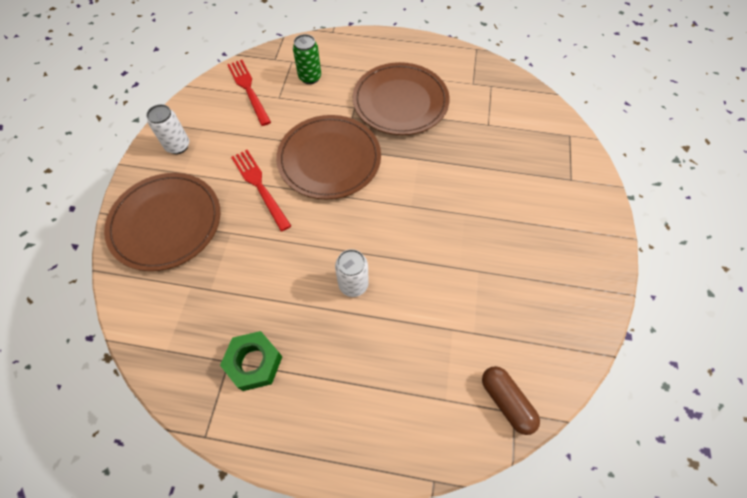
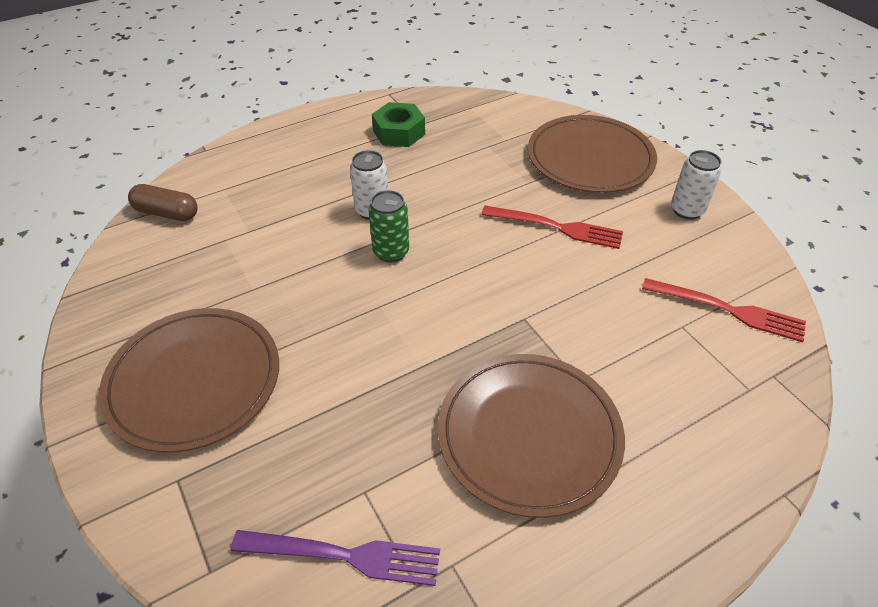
camera: 140 degrees right, 15 degrees down
brown plate [276,115,381,199] -> brown plate moved to [99,308,279,453]
green can [293,34,321,84] -> green can moved to [368,190,409,263]
none -> purple fork [231,530,440,586]

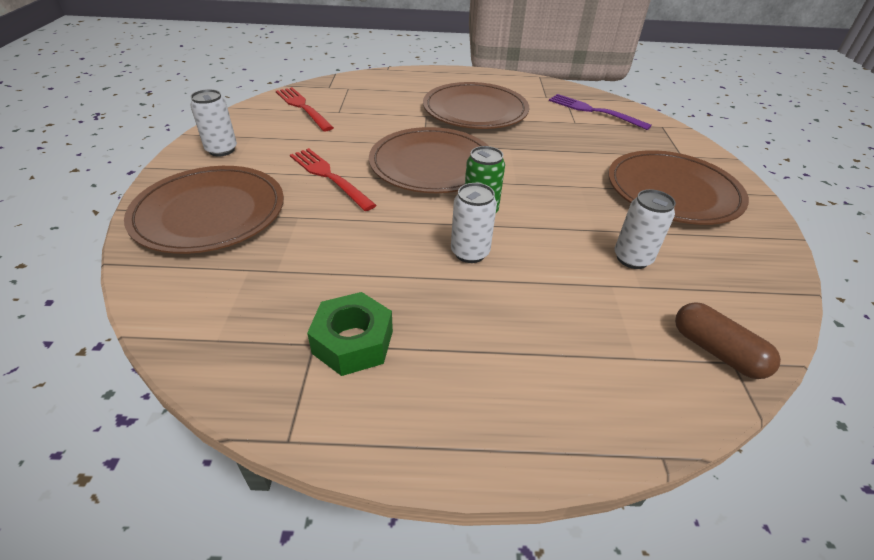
camera: 150 degrees left, 5 degrees down
none -> brown plate [369,127,488,193]
none -> white can [615,189,676,269]

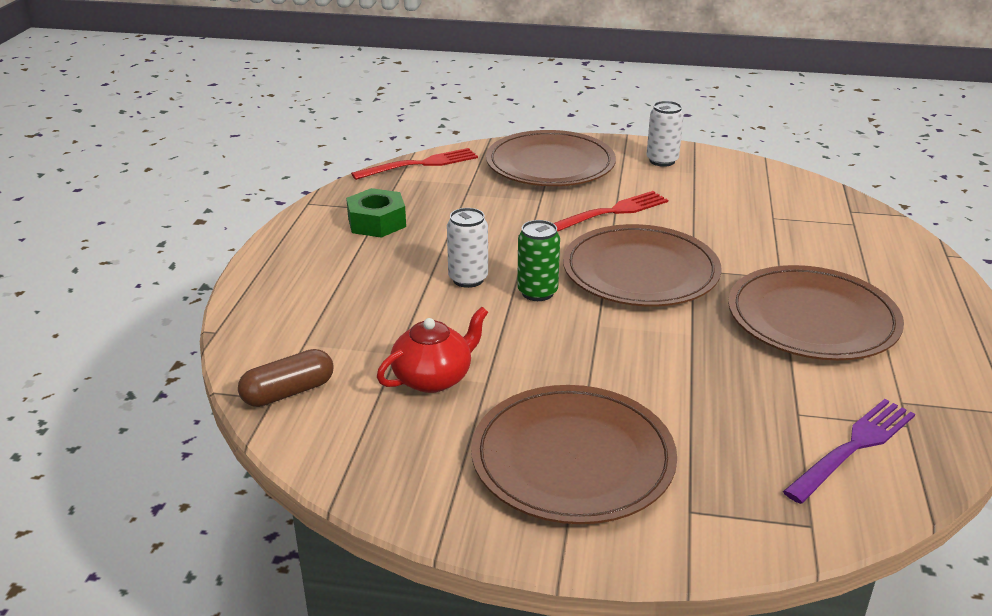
camera: 100 degrees right, 10 degrees down
red fork [276,87,334,131] -> red fork moved to [351,148,478,180]
white can [615,189,676,269] -> red teapot [377,307,488,393]

